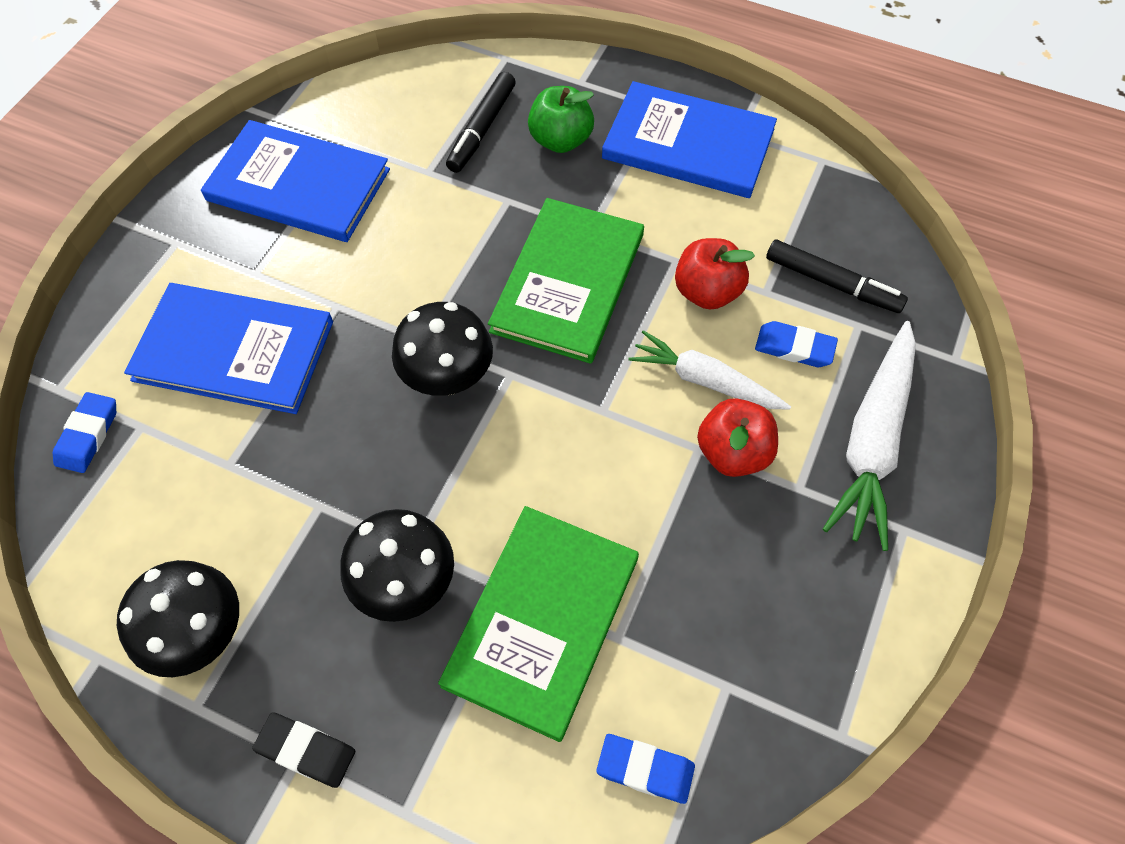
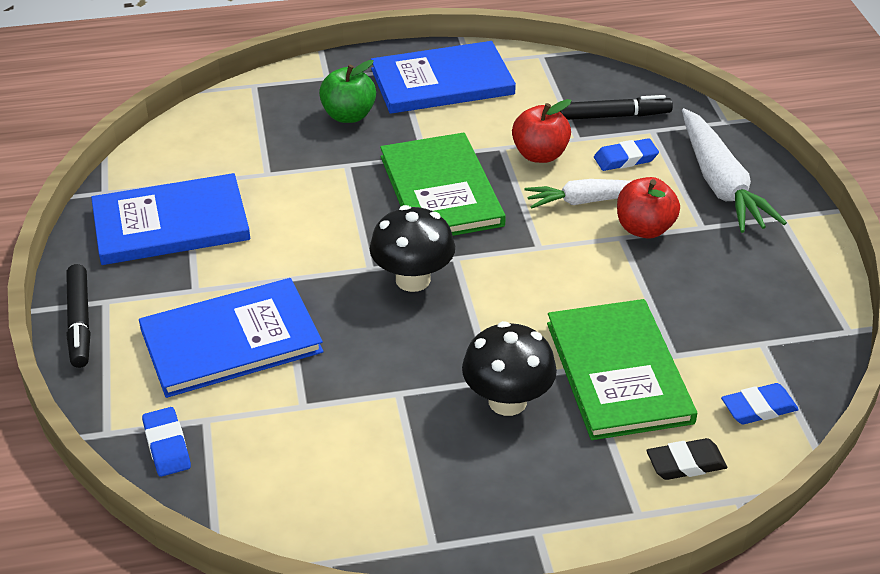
camera: 35 degrees left, 20 degrees down
black mushroom [117,560,239,677] -> none
black eraser [252,712,355,788] -> black eraser moved to [646,438,727,480]
black marker [446,72,516,173] -> black marker moved to [66,264,91,368]

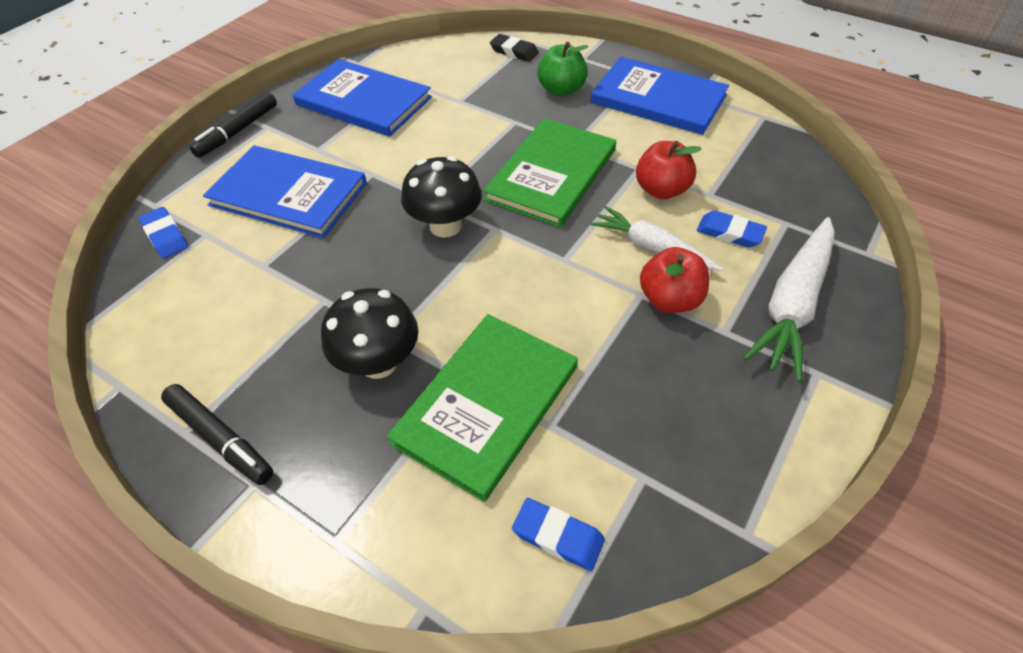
camera: 45 degrees right, 10 degrees up
blue eraser [142,407,191,477] -> blue eraser turned 60 degrees counterclockwise [139,207,188,258]
black marker [560,95,673,120] -> black marker moved to [161,384,273,485]
black eraser [646,438,727,480] -> black eraser moved to [490,34,539,62]

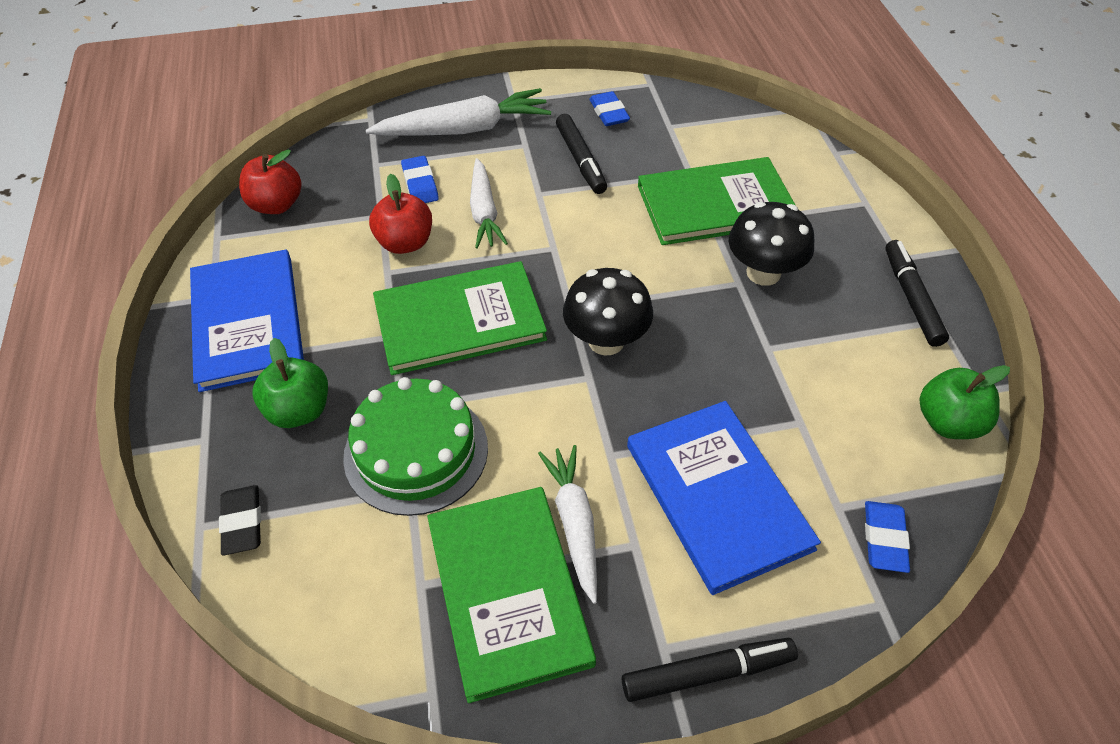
camera: 135 degrees left, 0 degrees up
blue book [293,59,432,137] -> green book [427,487,596,703]
blue eraser [512,498,605,571] -> blue eraser moved to [589,91,630,126]
red apple [640,247,709,313] -> red apple moved to [239,150,301,214]
none -> green cake [343,377,488,516]
none -> white carrot [538,445,597,604]
none -> black marker [556,114,607,194]
none -> green apple [919,365,1010,439]

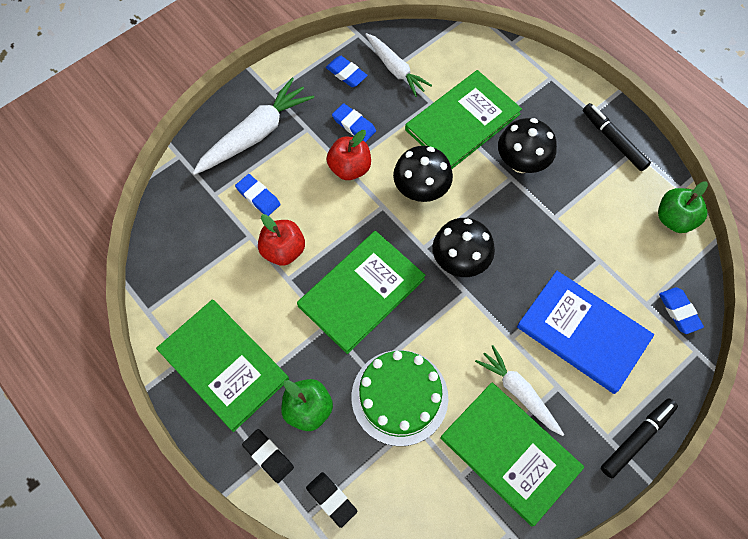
camera: 30 degrees left, 15 degrees up
blue book [190,250,304,392] -> green book [156,300,289,432]
red apple [239,150,301,214] -> red apple moved to [327,130,371,180]
white carrot [470,158,508,249] -> white carrot moved to [365,33,432,97]
black marker [556,114,607,194] -> blue eraser [332,103,376,142]
none -> black eraser [242,429,294,483]
none -> black mushroom [393,146,453,202]

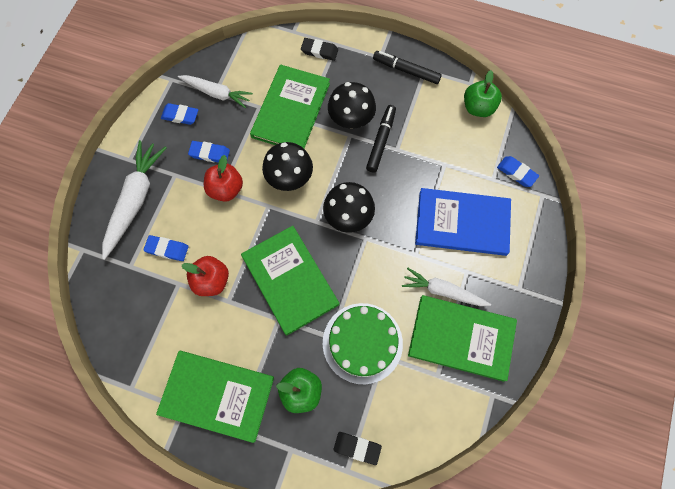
camera: 30 degrees left, 5 degrees up
black eraser [242,429,294,483] -> black eraser moved to [301,38,338,61]
green book [297,231,426,354] -> green book turned 45 degrees counterclockwise [241,226,339,336]
black marker [601,398,678,478] -> black marker moved to [366,105,396,172]

